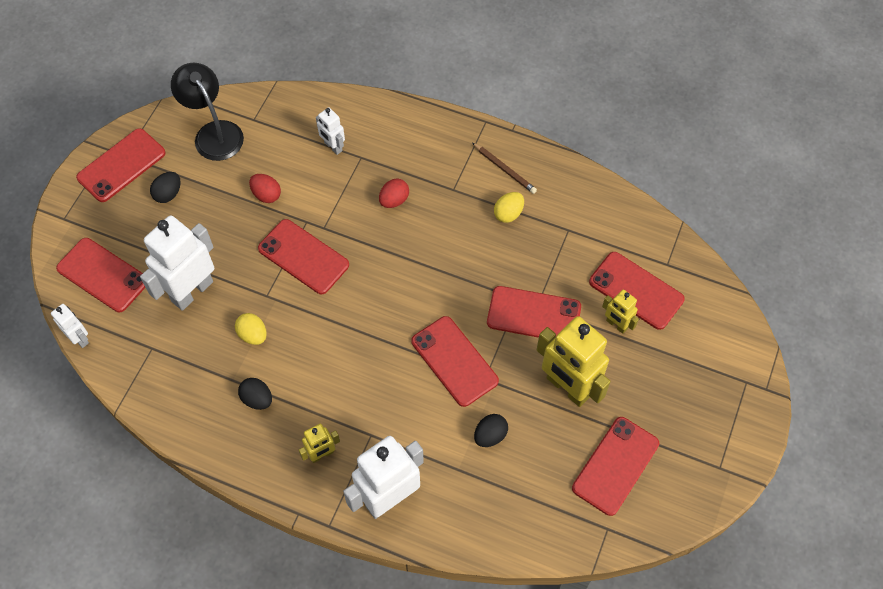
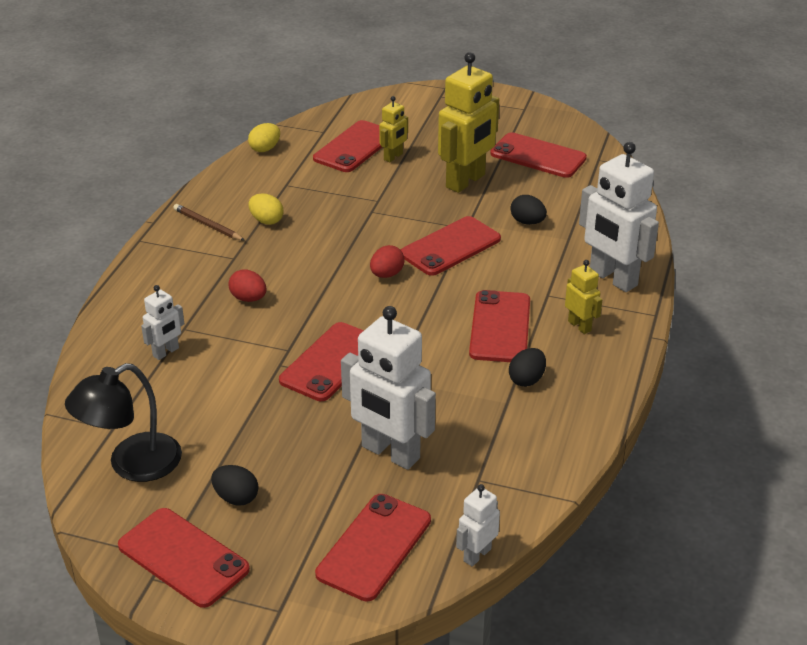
camera: 95 degrees left, 25 degrees down
yellow egg [235,313,267,345] -> yellow egg moved to [248,123,280,152]
red egg [249,174,281,203] -> red egg moved to [370,245,405,278]
brown pencil [472,143,537,194] -> brown pencil turned 90 degrees counterclockwise [174,204,245,241]
red phone [487,286,581,338] -> red phone moved to [469,290,530,362]

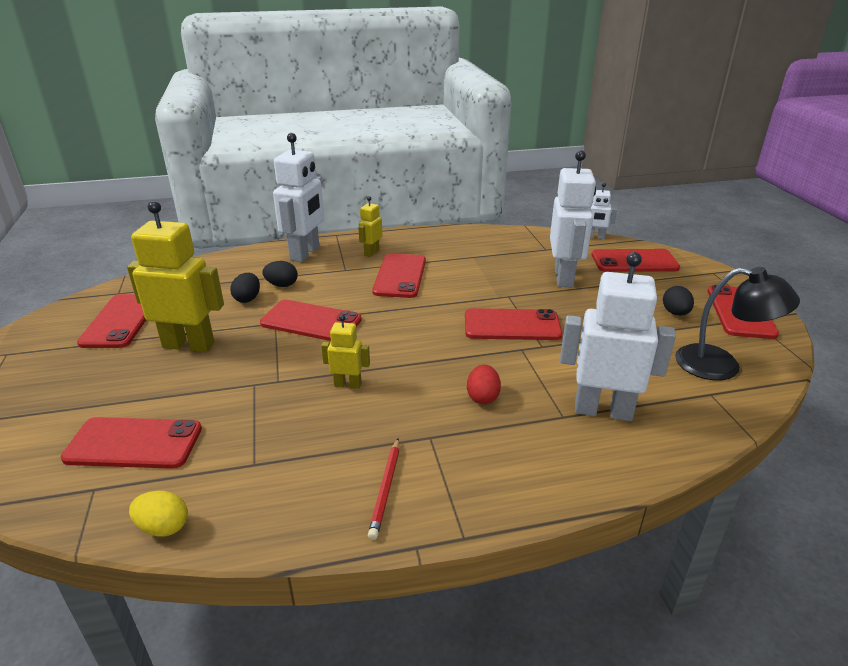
camera: 120 degrees left, 5 degrees down
white robot [141,285,185,360] -> white robot [560,252,676,421], size x2.02
brown pencil [174,204,245,241] -> red pencil [368,439,399,540]
yellow egg [248,193,284,225] -> none
red egg [370,245,405,278] -> none
yellow robot [379,96,408,162] -> yellow robot moved to [321,315,370,389]
red phone [469,290,530,362] -> red phone turned 60 degrees counterclockwise [372,254,426,298]
black egg [509,348,546,387] -> black egg moved to [262,261,298,287]

